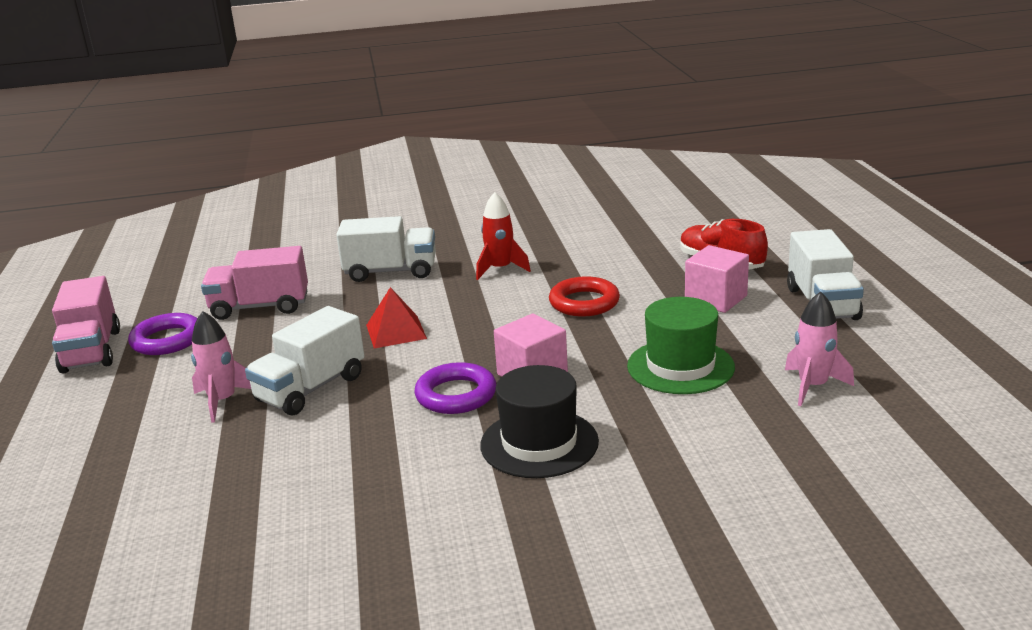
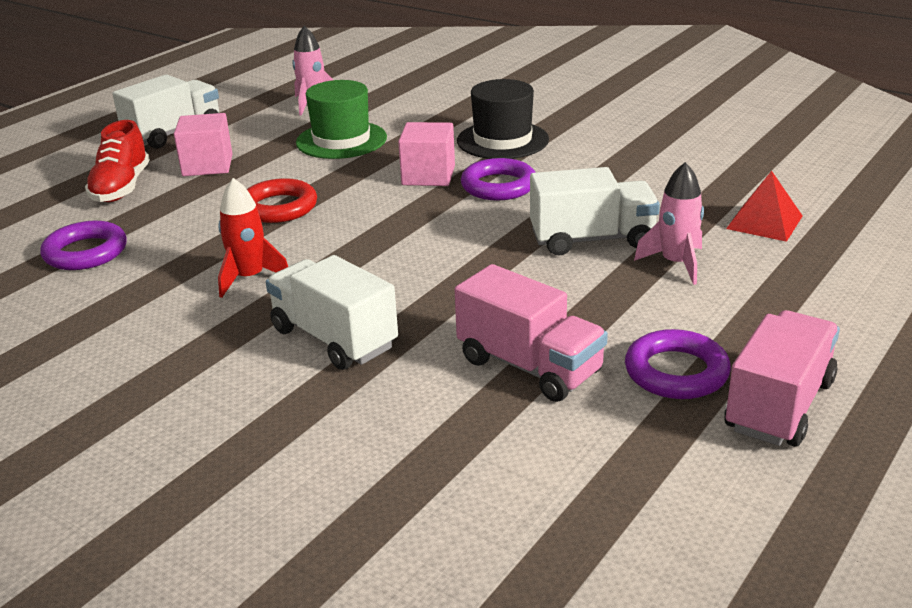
camera: 135 degrees left, 5 degrees up
red pyramid [366,287,427,348] -> red pyramid moved to [726,171,802,242]
none -> purple ring [40,221,127,270]

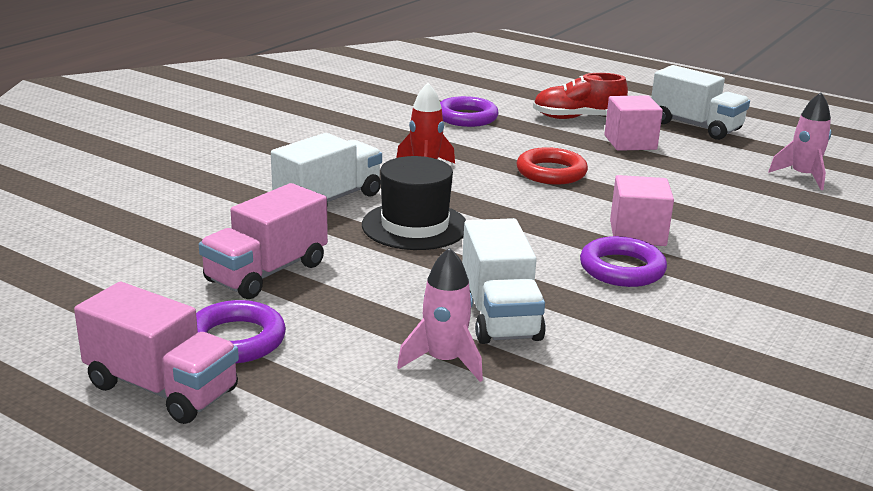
camera: 85 degrees right, 5 degrees down
green hat [296,80,387,159] -> none
black hat [457,79,549,159] -> black hat moved to [362,156,466,250]
red pyramid [726,171,802,242] -> none

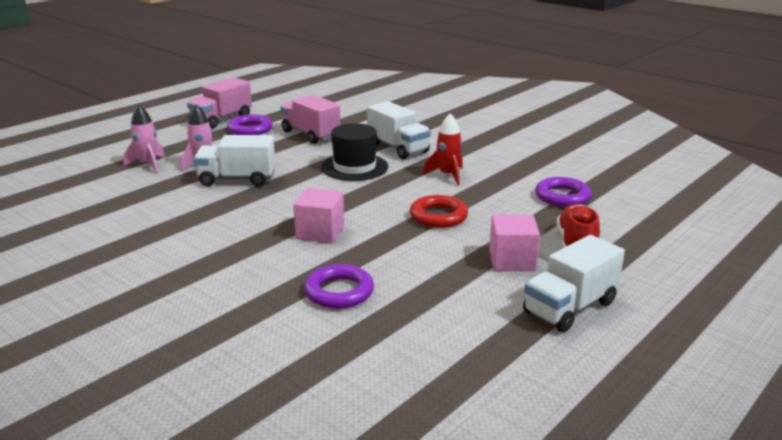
camera: 100 degrees right, 0 degrees up
purple ring [580,236,667,287] -> purple ring moved to [304,264,374,309]
pink rocket [768,93,831,190] -> pink rocket moved to [123,104,165,173]

